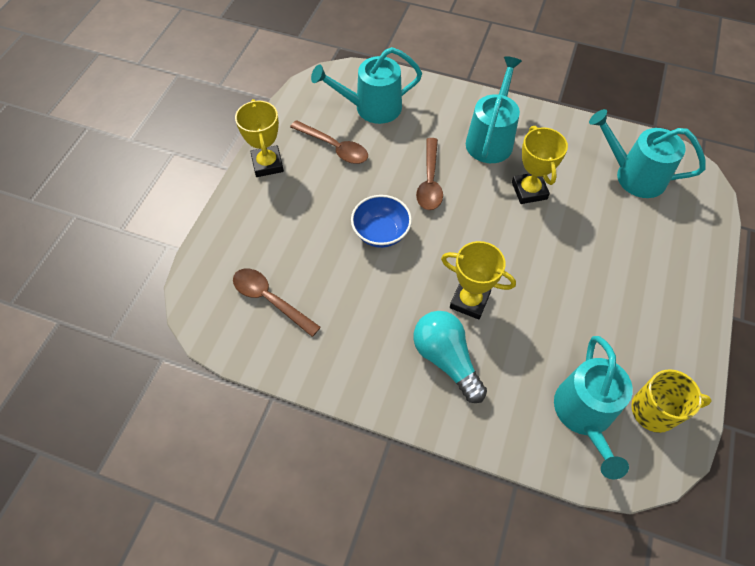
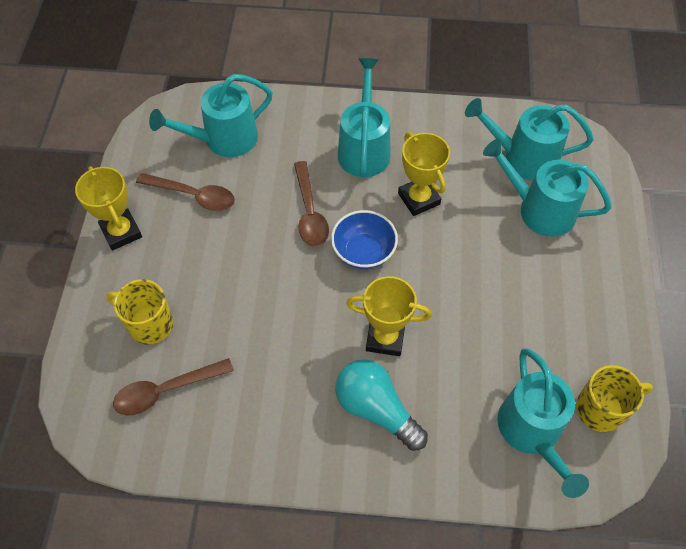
camera: 15 degrees left, 0 degrees up
brown spoon [233,269,321,337] -> brown spoon turned 45 degrees counterclockwise [113,358,234,415]
blue bowl [351,195,412,248] -> blue bowl moved to [331,210,398,269]
none -> yellow mug [106,279,173,345]
none -> turquoise watering can [483,139,612,237]

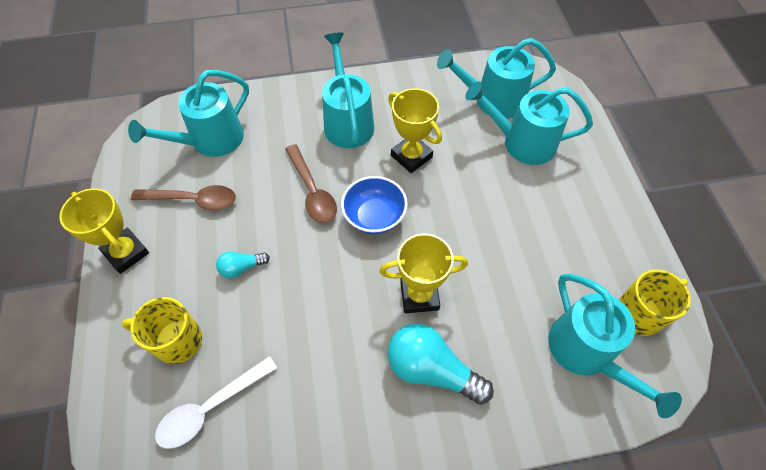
camera: 15 degrees left, 0 degrees up
brown spoon [113,358,234,415] -> white spoon [155,356,277,449]
none -> turquoise light bulb [216,251,270,279]

